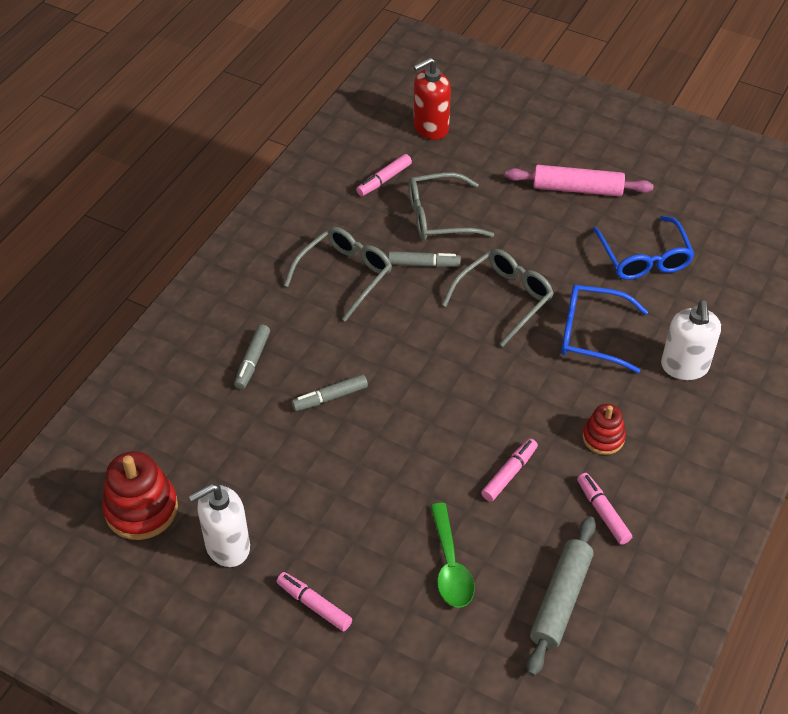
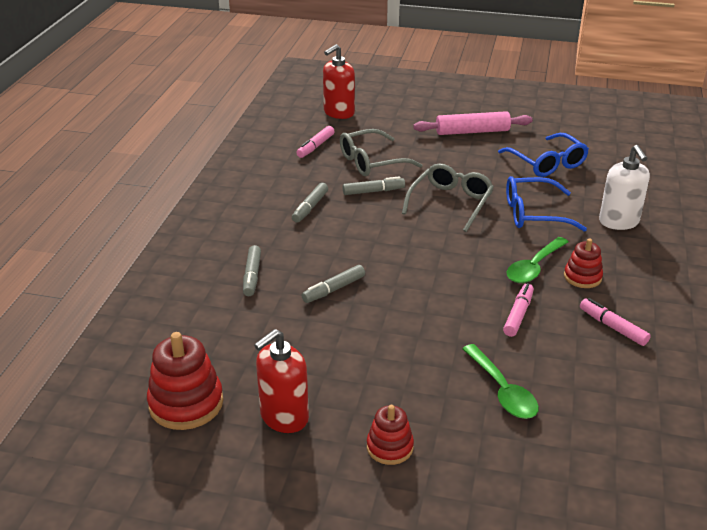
camera: 15 degrees left, 15 degrees down
white soap dispenser [189,484,250,567] -> red soap dispenser [254,329,309,433]
pink marker [277,572,352,631] -> red stacking toy [367,405,414,465]
grey glasses [284,227,392,322] -> grey marker [292,183,328,223]
grey rolling pin [526,516,596,676] -> none
none -> green spoon [507,237,569,283]

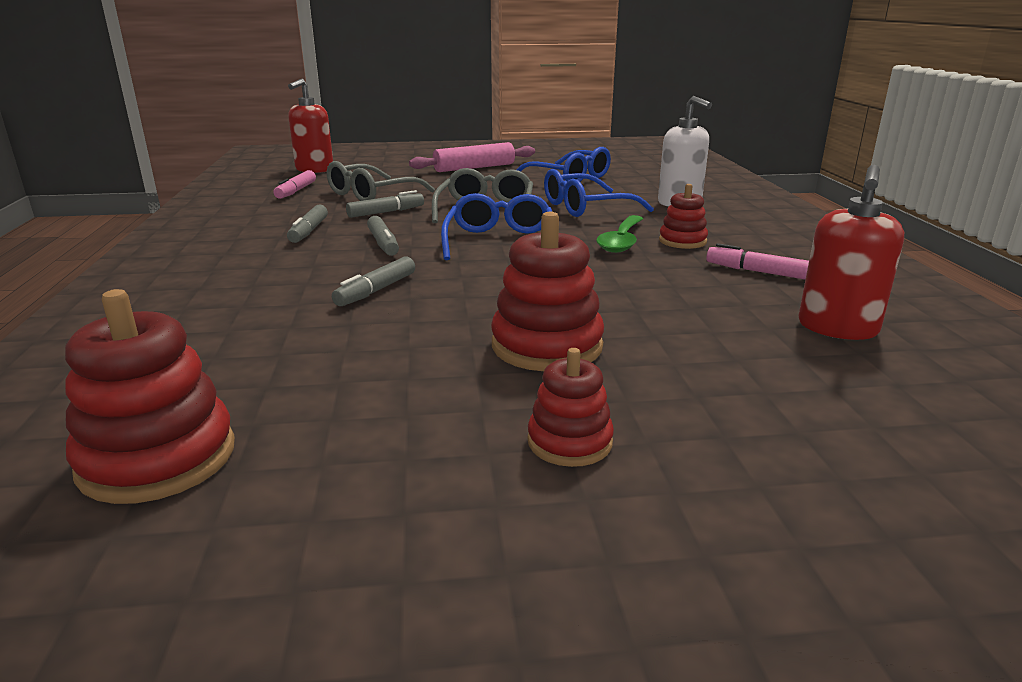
camera: 20 degrees left, 10 degrees down
grey marker [243,245,261,296] -> grey marker moved to [367,216,399,256]
red soap dispenser [254,329,309,433] -> red soap dispenser moved to [799,165,904,340]
green spoon [462,344,539,419] -> none
pink marker [503,283,534,337] -> none
none -> blue glasses [441,193,552,260]
none -> red stacking toy [491,211,604,371]

